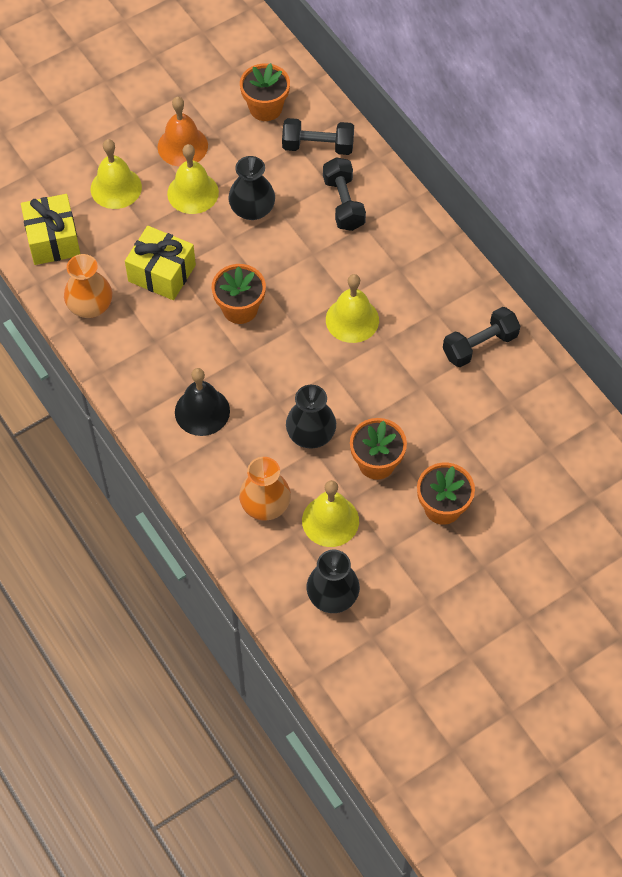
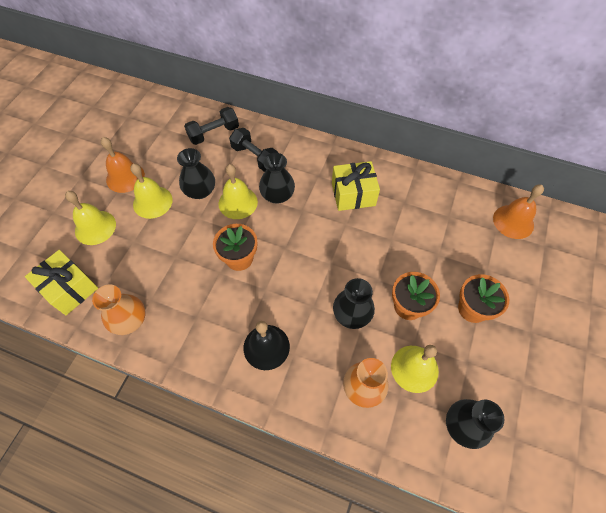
camera: 35 degrees left, 0 degrees up
yellow gift [125,226,196,300] -> yellow gift moved to [332,161,380,211]
orange flower pot [240,63,290,121] -> none
yellow bell [326,274,379,343] -> yellow bell moved to [218,164,258,219]
black dumbbell [443,307,520,367] -> none
none -> black vase [259,153,295,204]
none -> orange bell [493,185,544,239]

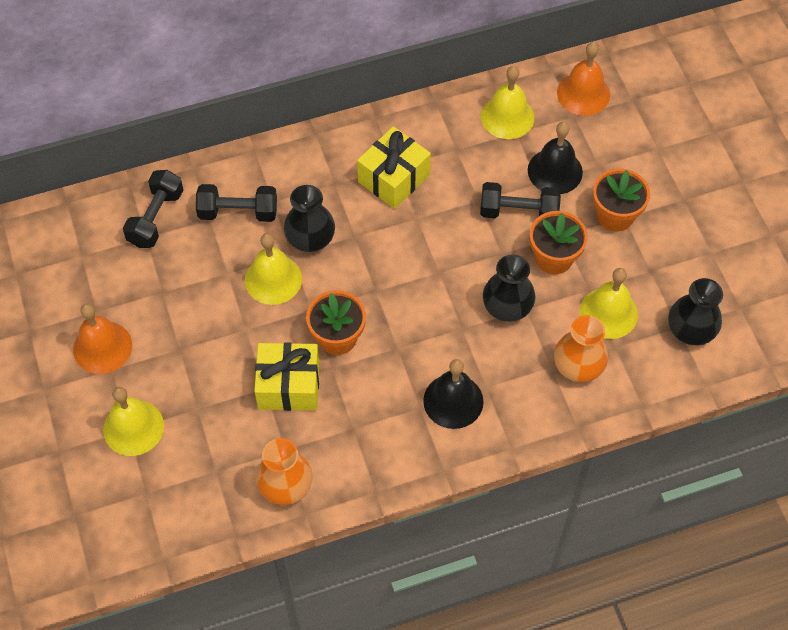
camera: 40 degrees left, 0 degrees up
yellow gift [25,250,98,315] -> yellow gift moved to [254,342,320,411]
yellow bell [130,164,173,219] -> yellow bell moved to [481,66,534,139]
black vase [177,148,215,199] -> none
none -> black dumbbell [480,182,561,218]
none -> black bell [528,122,583,194]

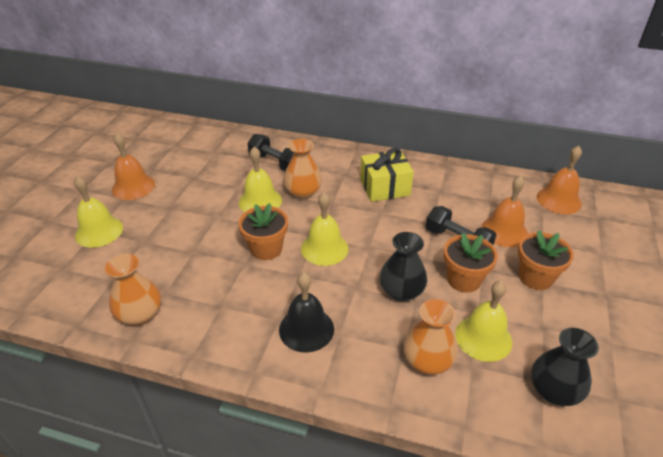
camera: 35 degrees right, 20 degrees down
black dumbbell [123,170,183,248] -> none
yellow gift [254,342,320,411] -> none
black vase [284,185,335,252] -> orange vase [283,139,322,199]
yellow bell [481,66,534,139] -> yellow bell moved to [301,192,348,266]
black bell [528,122,583,194] -> orange bell [481,175,528,247]

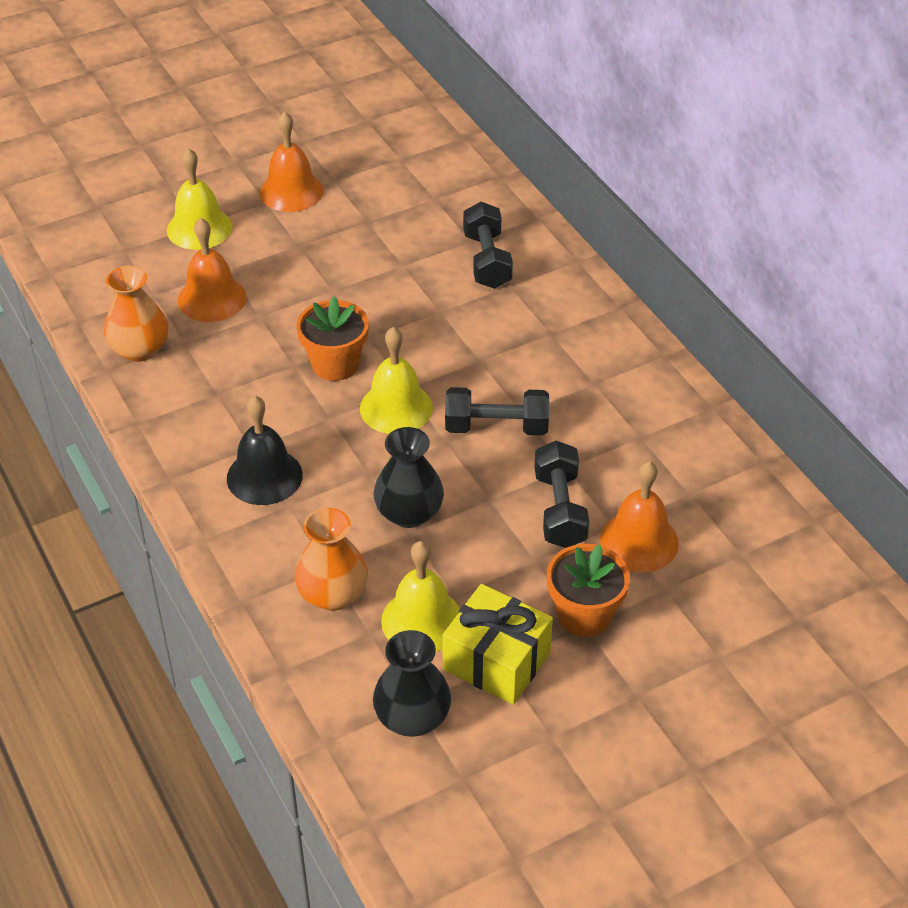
camera: 45 degrees right, 5 degrees up
yellow bell [239,147,282,212] -> none
orange vase [283,139,322,199] -> none
yellow gift [360,148,414,202] -> yellow gift moved to [442,584,553,705]
orange flower pot [444,233,498,293] -> none
orange bell [537,146,582,214] -> orange bell moved to [178,218,247,322]
none -> black dumbbell [445,387,549,435]

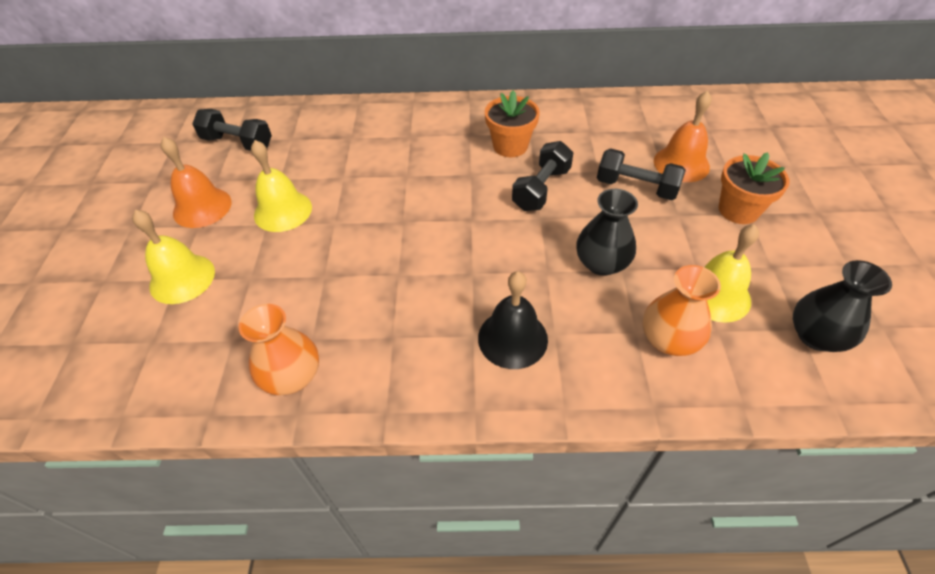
camera: 60 degrees left, 5 degrees up
orange bell [178,218,247,322] -> none
orange flower pot [296,296,369,381] -> orange flower pot moved to [485,90,540,157]
yellow bell [360,327,433,434] -> yellow bell moved to [251,140,312,232]
yellow gift [442,584,553,705] -> none
black dumbbell [463,202,513,289] -> black dumbbell moved to [192,109,272,151]

